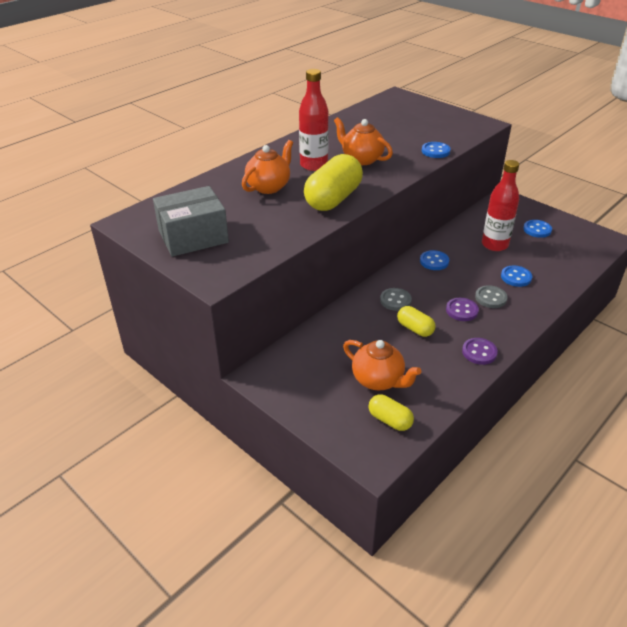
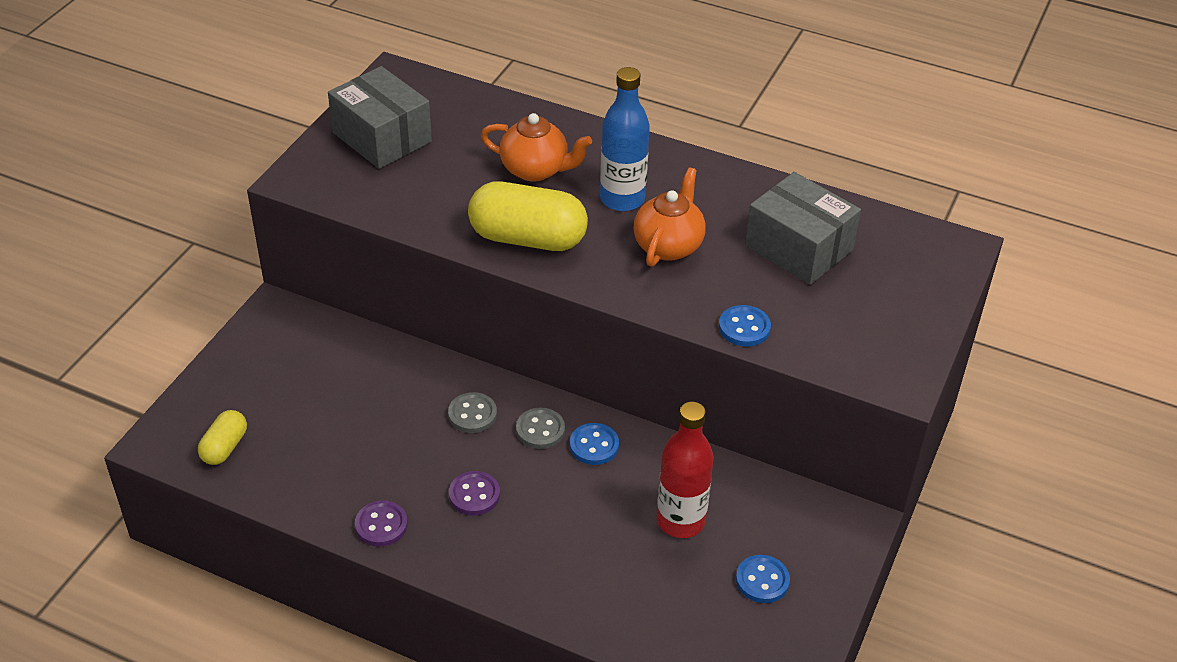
camera: 70 degrees right, 5 degrees up
red bottle [299,69,329,171] -> blue bottle [600,67,650,211]
orange teapot [343,340,421,390] -> none
yellow capsule [397,306,436,337] -> none
grey button [475,285,508,308] -> grey button moved to [516,408,565,449]
blue button [501,266,532,287] -> none
none -> grey box [745,172,861,285]

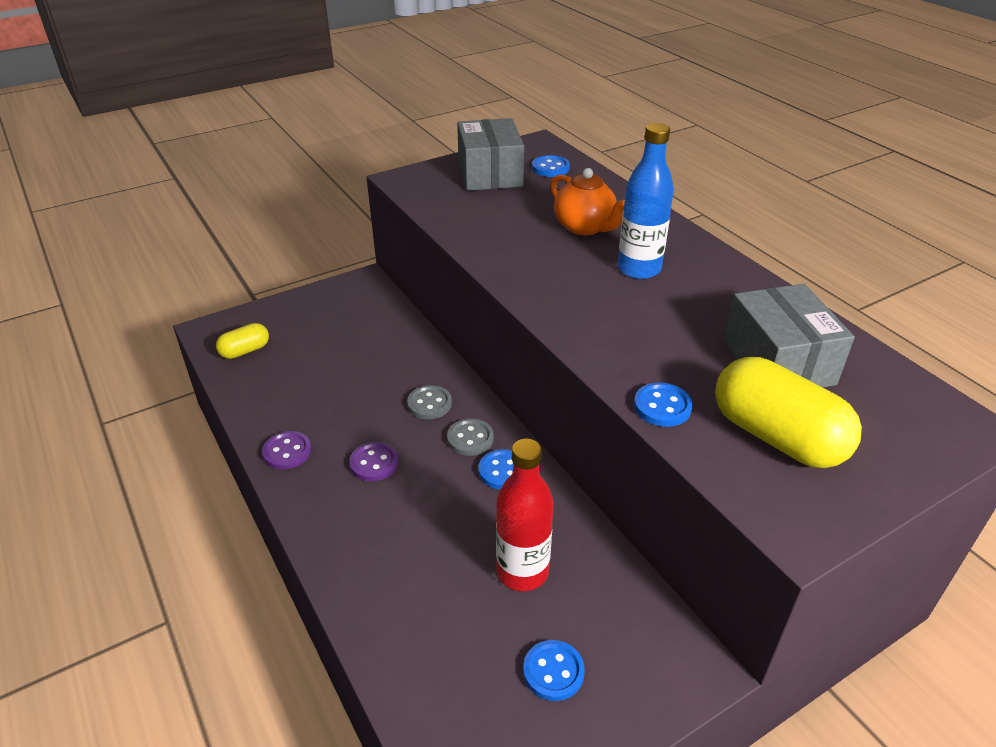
camera: 35 degrees right, 5 degrees down
yellow capsule [468,182,588,251] -> yellow capsule moved to [715,357,862,468]
orange teapot [634,167,706,267] -> none
none -> blue button [532,155,570,177]

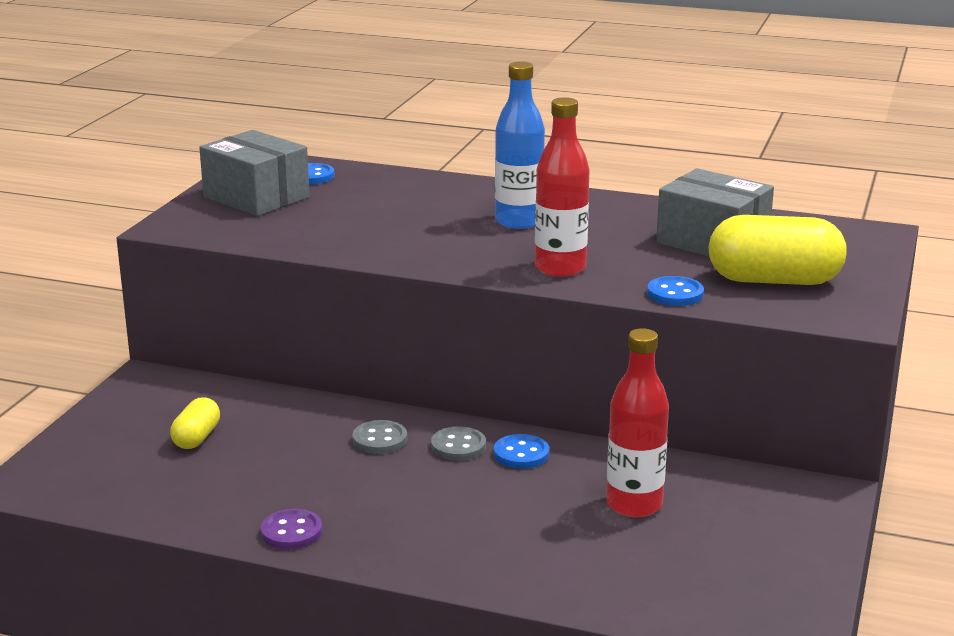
camera: 40 degrees left, 15 degrees down
yellow capsule [216,323,269,359] -> yellow capsule moved to [170,397,220,449]
purple button [349,442,398,481] -> none
blue button [523,640,585,701] -> none
orange teapot [550,168,625,235] -> none
none -> red bottle [535,97,590,277]

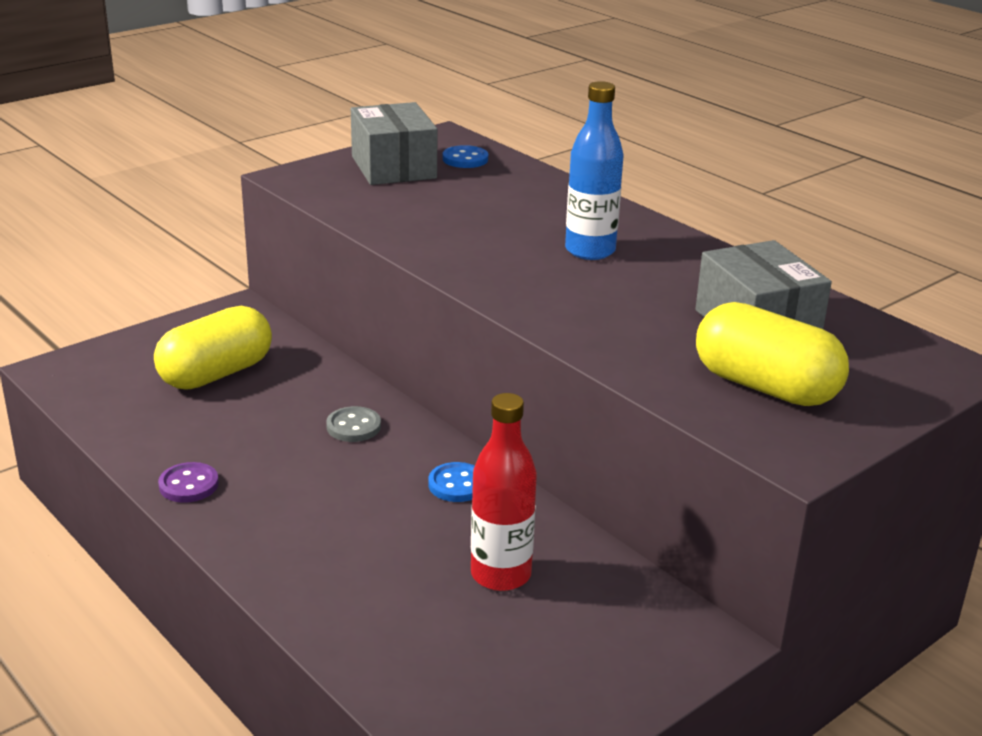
camera: 30 degrees right, 5 degrees up
yellow capsule [170,397,220,449] -> yellow capsule [154,306,272,390], size x1.91
grey button [431,426,486,461] -> none
red bottle [535,97,590,277] -> none
blue button [647,276,704,306] -> none

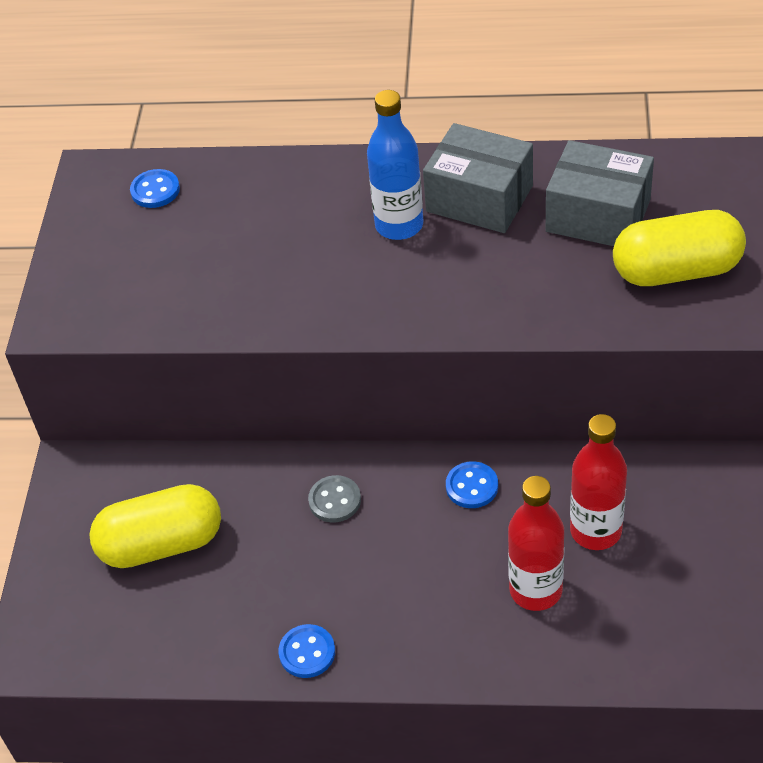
camera: 40 degrees left, 20 degrees up
yellow capsule [154,306,272,390] -> yellow capsule turned 75 degrees clockwise [89,484,221,568]
purple button [158,462,219,503] -> blue button [278,624,335,678]
grey box [351,102,437,185] -> grey box moved to [423,123,533,233]
none -> red bottle [508,476,564,611]

